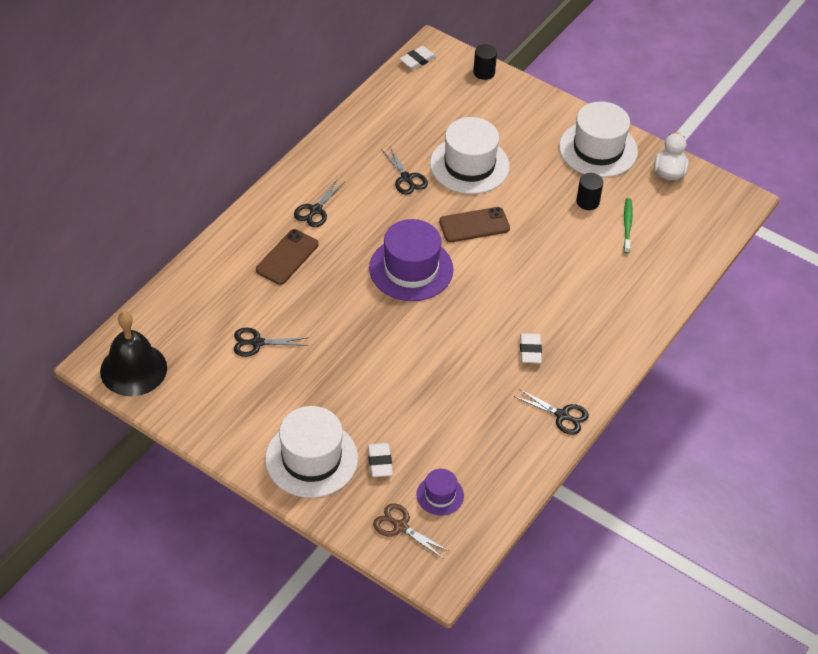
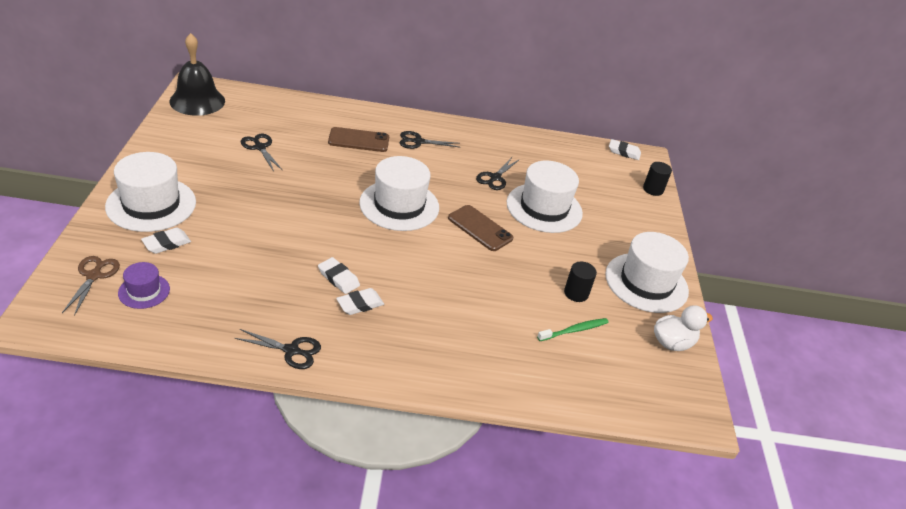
camera: 55 degrees right, 10 degrees down
purple hat [369,219,454,301] -> white hat [359,156,439,231]
black scissors [513,388,589,435] -> black scissors turned 75 degrees counterclockwise [234,329,321,369]
none -> white eraser [318,257,360,294]

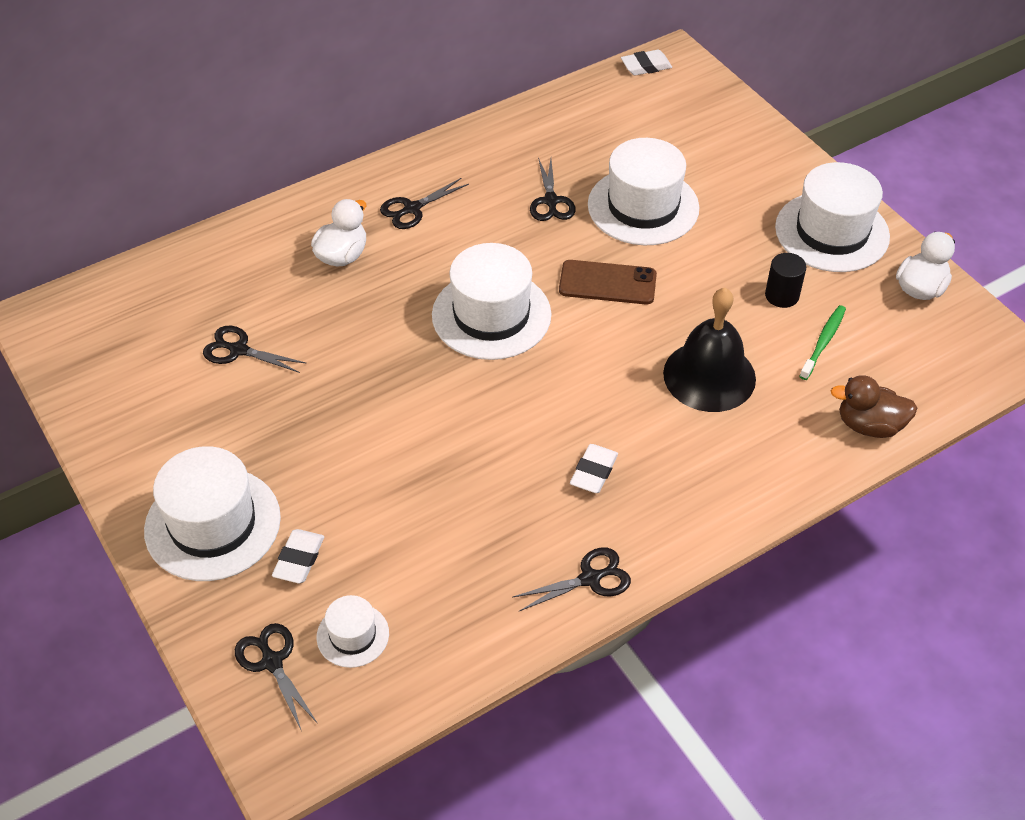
camera: 30 degrees left, 10 degrees up
brown scissors [62,256,120,316] -> black scissors [235,623,318,729]
purple hat [118,262,170,309] -> white hat [317,595,389,668]
black bell [170,33,225,116] -> black bell moved to [663,288,756,412]
white eraser [318,257,360,294] -> none
brown phone [328,127,389,152] -> white duck [311,199,366,266]
black cylinder [643,162,672,196] -> none
none -> brown duck [831,375,917,438]

